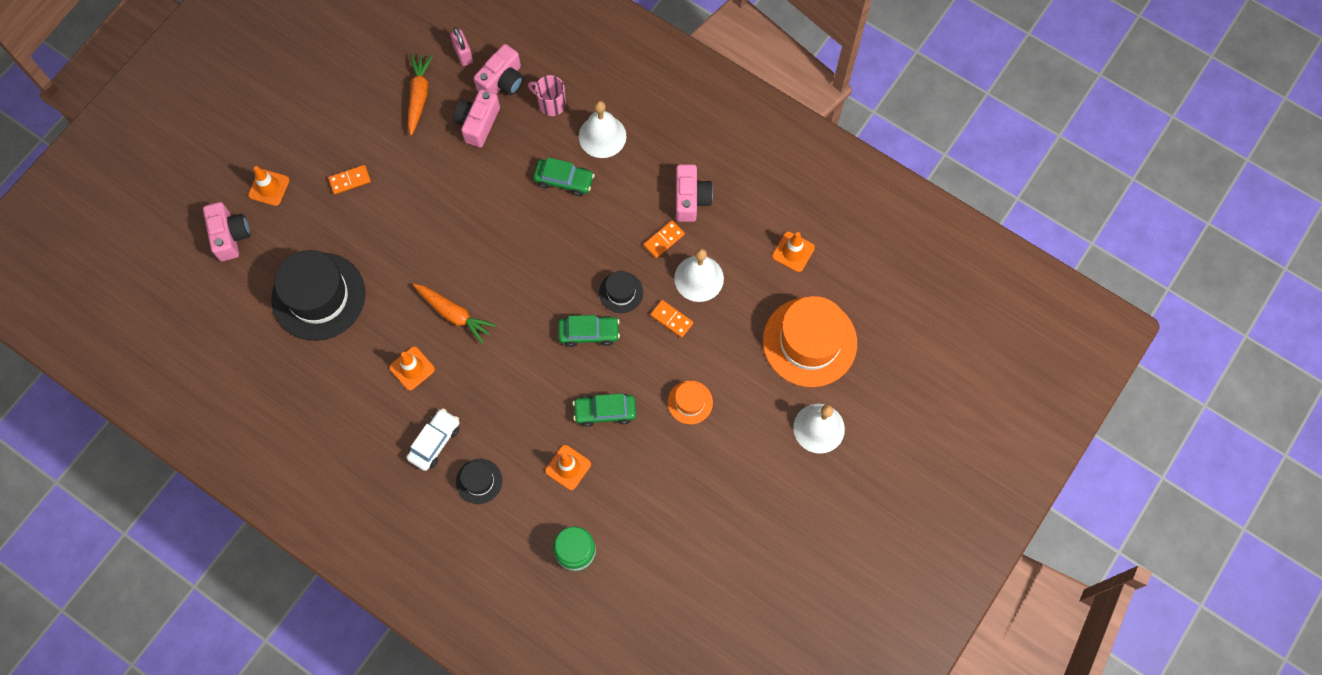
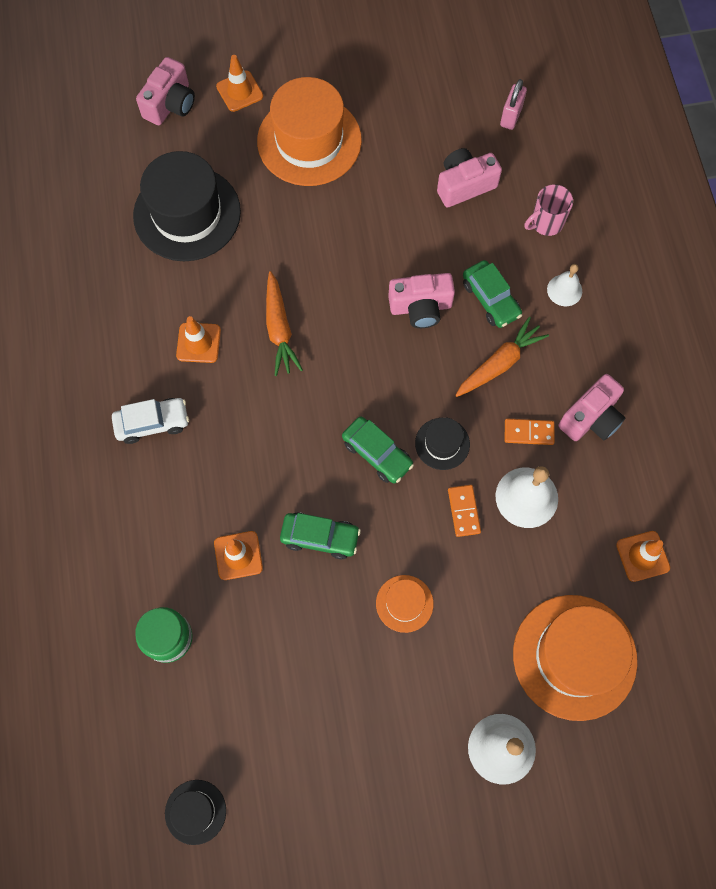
camera: 45 degrees right, 0 degrees up
orange domino [328,165,371,194] -> orange hat [257,77,362,186]
orange carrot [408,54,433,135] -> orange carrot moved to [455,317,549,397]
black hat [456,459,502,504] -> black hat moved to [165,780,226,845]
pink camera [474,44,524,95] -> pink camera moved to [388,273,455,328]
pink mug [528,75,566,116] -> pink mug turned 105 degrees counterclockwise [524,184,573,236]
green car [573,394,636,427] -> green car turned 150 degrees clockwise [280,512,361,559]
white bell [579,101,626,158] -> white bell [547,264,582,306], size x0.60

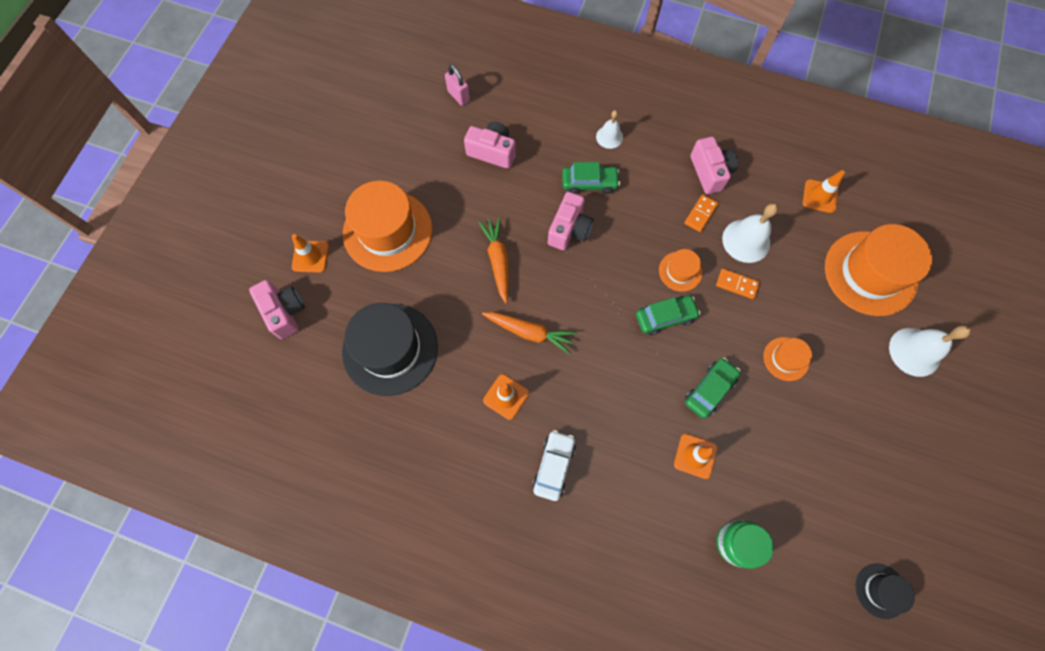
camera: 60 degrees left, 0 degrees up
black hat [415,417,470,470] -> orange hat [659,249,702,292]
pink camera [437,148,502,208] -> pink camera turned 105 degrees clockwise [464,121,516,169]
orange carrot [455,317,549,397] -> orange carrot moved to [478,217,509,304]
pink mug [524,184,573,236] -> none

